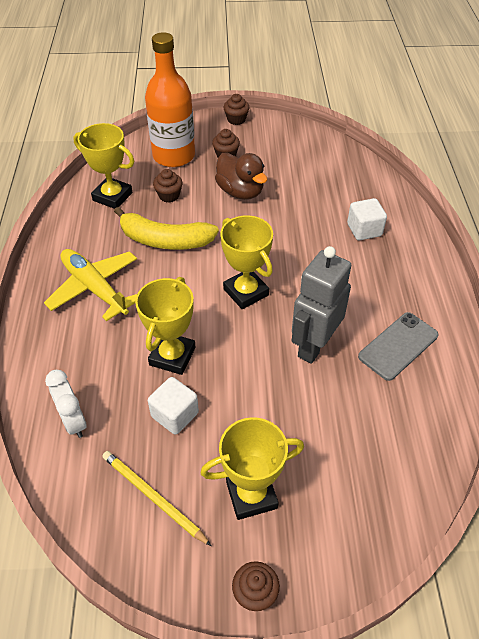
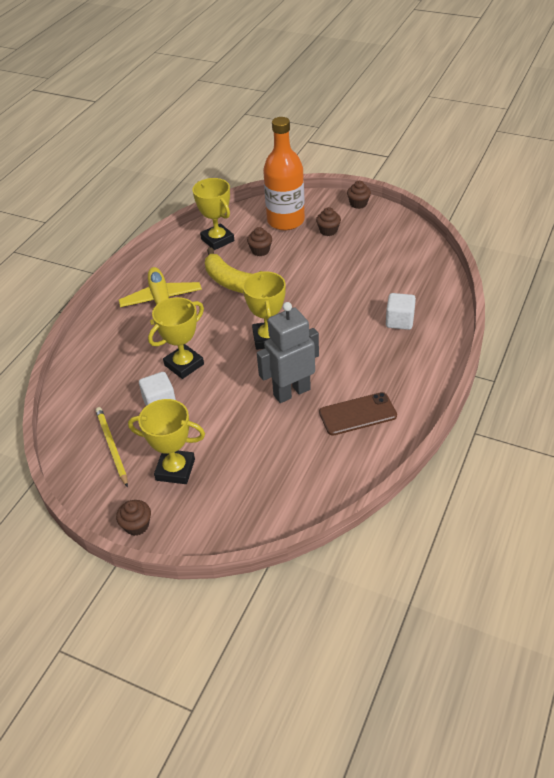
camera: 30 degrees right, 5 degrees down
white clock [45,370,87,438] -> none
brown duck [215,153,267,200] -> none
grey phone [358,312,439,381] -> brown phone [319,392,397,436]

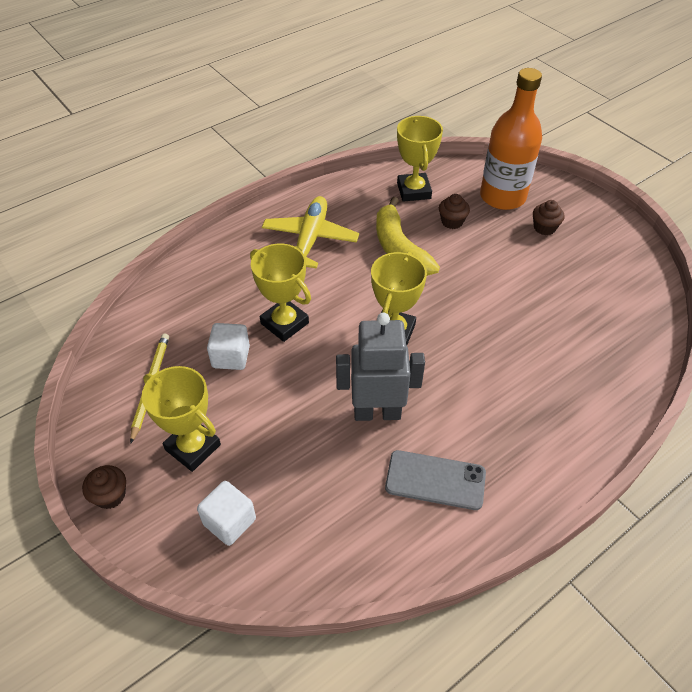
camera: 25 degrees right, 5 degrees up
yellow trophy [148,297,204,379] -> yellow trophy turned 60 degrees clockwise [250,244,311,342]
brown phone [319,392,397,436] -> grey phone [385,450,486,510]
brown cupcake [347,181,371,209] -> none
white cube [386,293,416,330] -> white cube moved to [197,481,256,546]

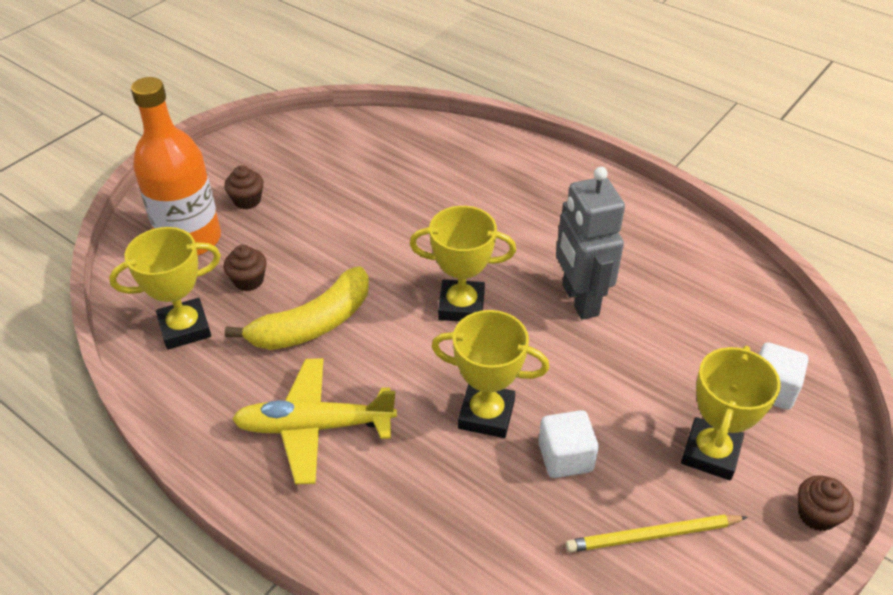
camera: 105 degrees left, 5 degrees down
yellow trophy [250,244,311,342] -> yellow trophy turned 75 degrees clockwise [431,310,549,438]
grey phone [385,450,486,510] -> none

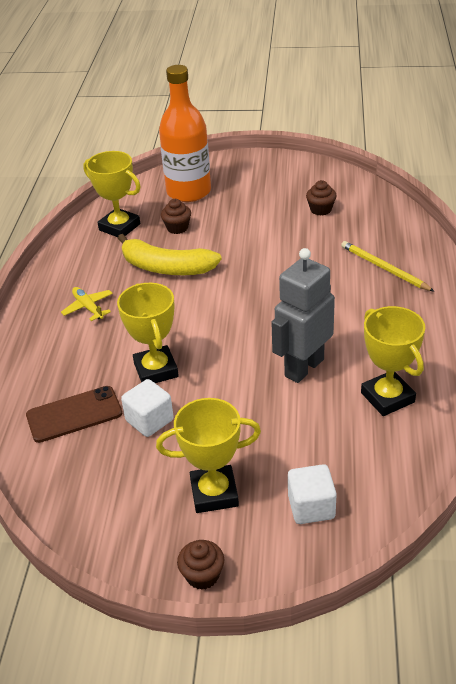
camera: 60 degrees right, 5 degrees down
brown cupcake [224,166,264,209] -> brown cupcake moved to [306,180,337,216]
yellow plane [232,358,397,484] -> yellow plane [61,287,113,321], size x0.53
yellow trophy [410,206,516,322] -> yellow trophy moved to [361,306,425,416]
yellow pencil [566,515,748,552] -> yellow pencil moved to [341,241,435,292]
none -> brown phone [26,386,122,443]

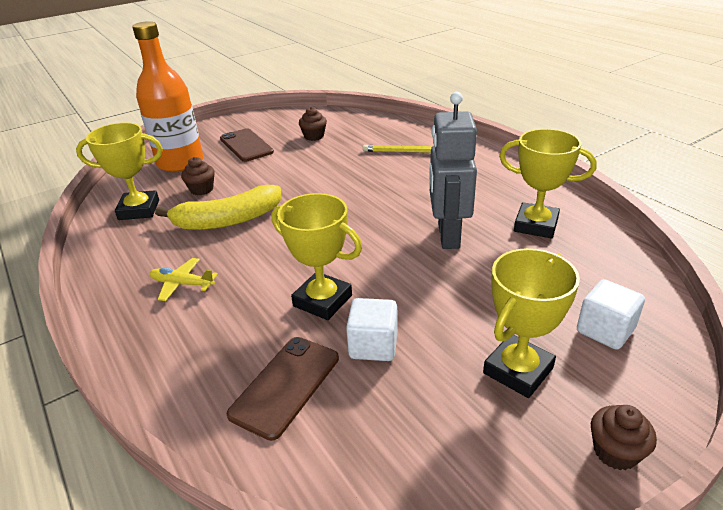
camera: 40 degrees left, 5 degrees down
none -> brown phone [220,128,274,162]

